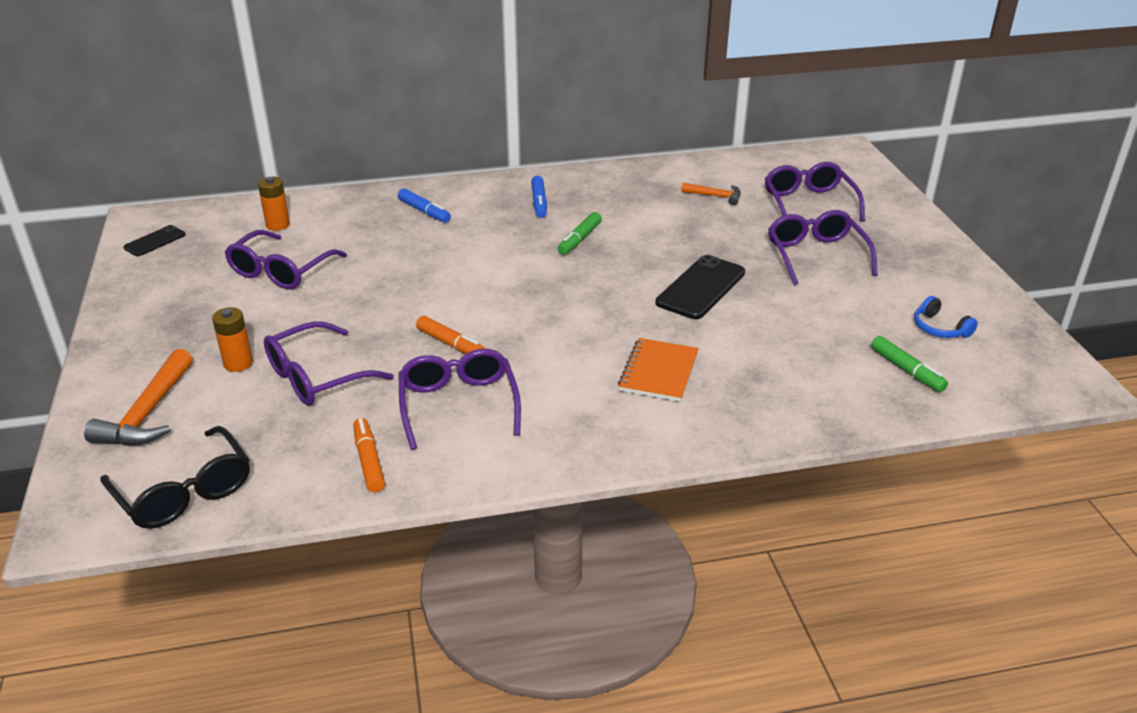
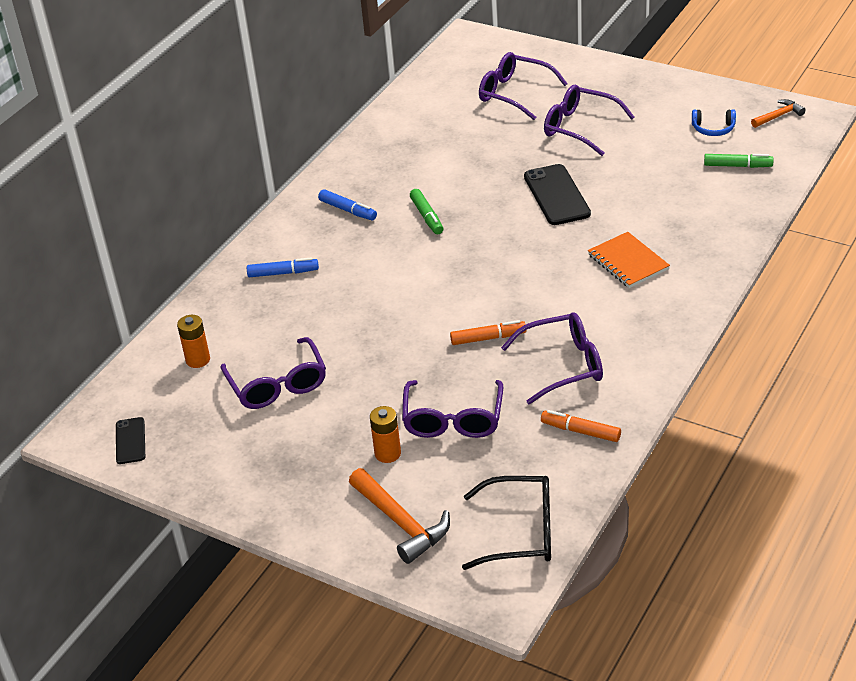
camera: 45 degrees left, 5 degrees up
purple glasses [399,349,521,450] -> purple glasses turned 135 degrees clockwise [501,312,603,404]
orange hammer [682,183,741,206] -> orange hammer moved to [751,99,806,128]

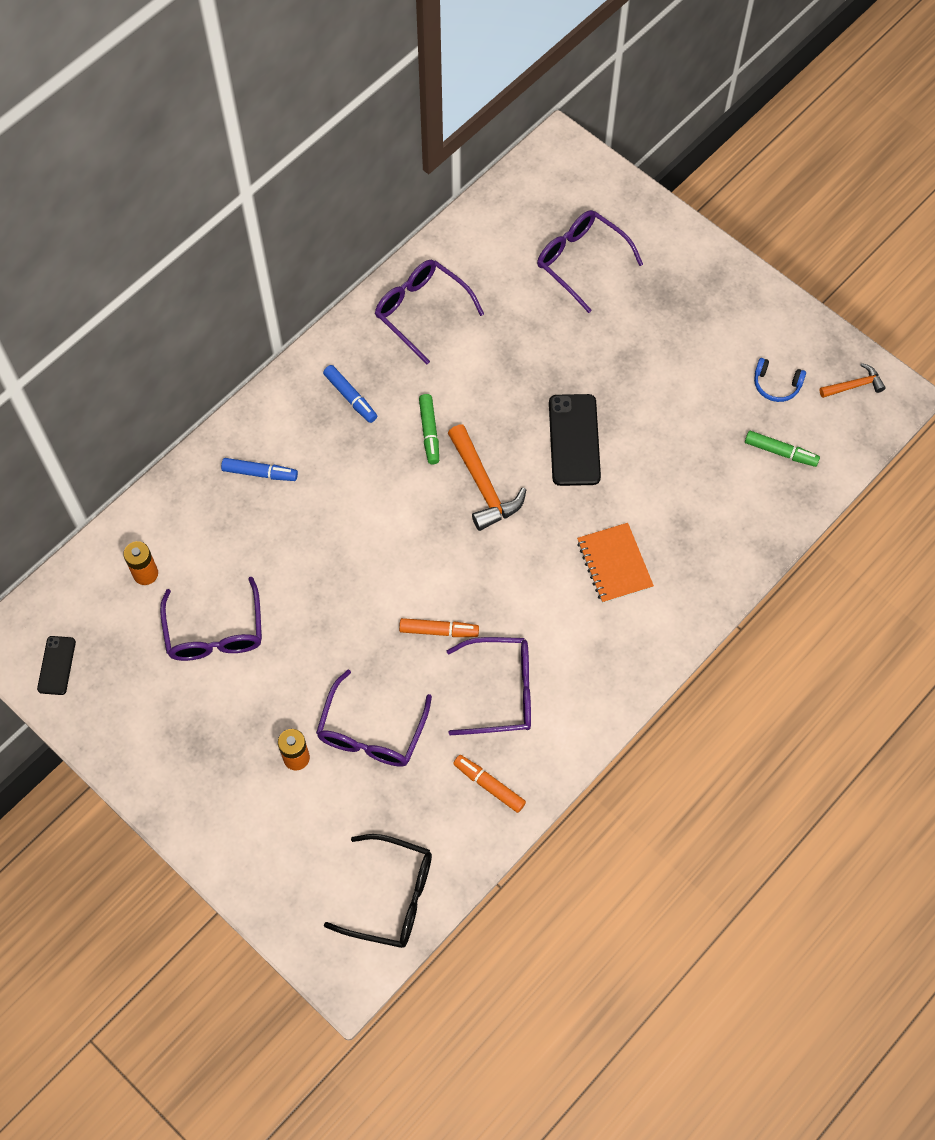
camera: 10 degrees right, 25 degrees up
orange hammer [349,468,450,564] -> orange hammer moved to [448,425,526,531]
purple glasses [544,84,634,156] -> purple glasses moved to [375,260,484,364]

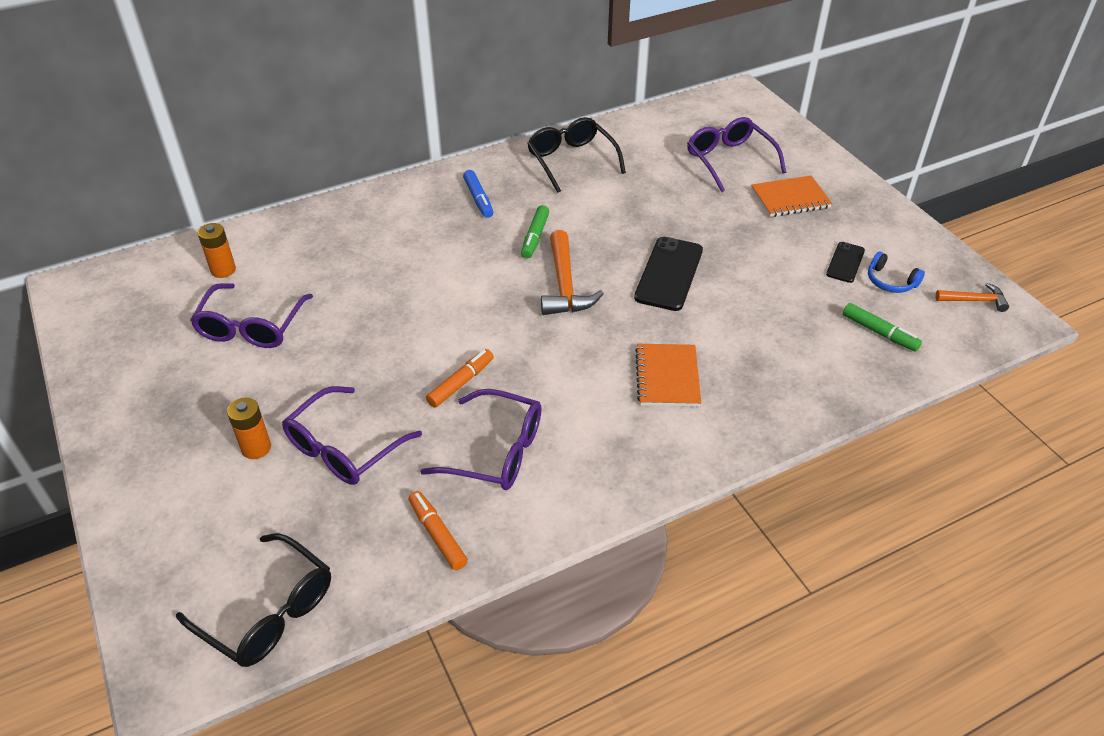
camera: 20 degrees right, 20 degrees down
black phone [37,636,76,695] -> black phone moved to [826,242,865,283]
blue marker [221,458,298,481] -> none
purple glasses [375,260,484,364] -> black glasses [527,117,626,193]
orange marker [399,618,479,637] -> orange marker turned 75 degrees counterclockwise [426,349,494,408]
none -> orange notebook [751,175,832,217]

